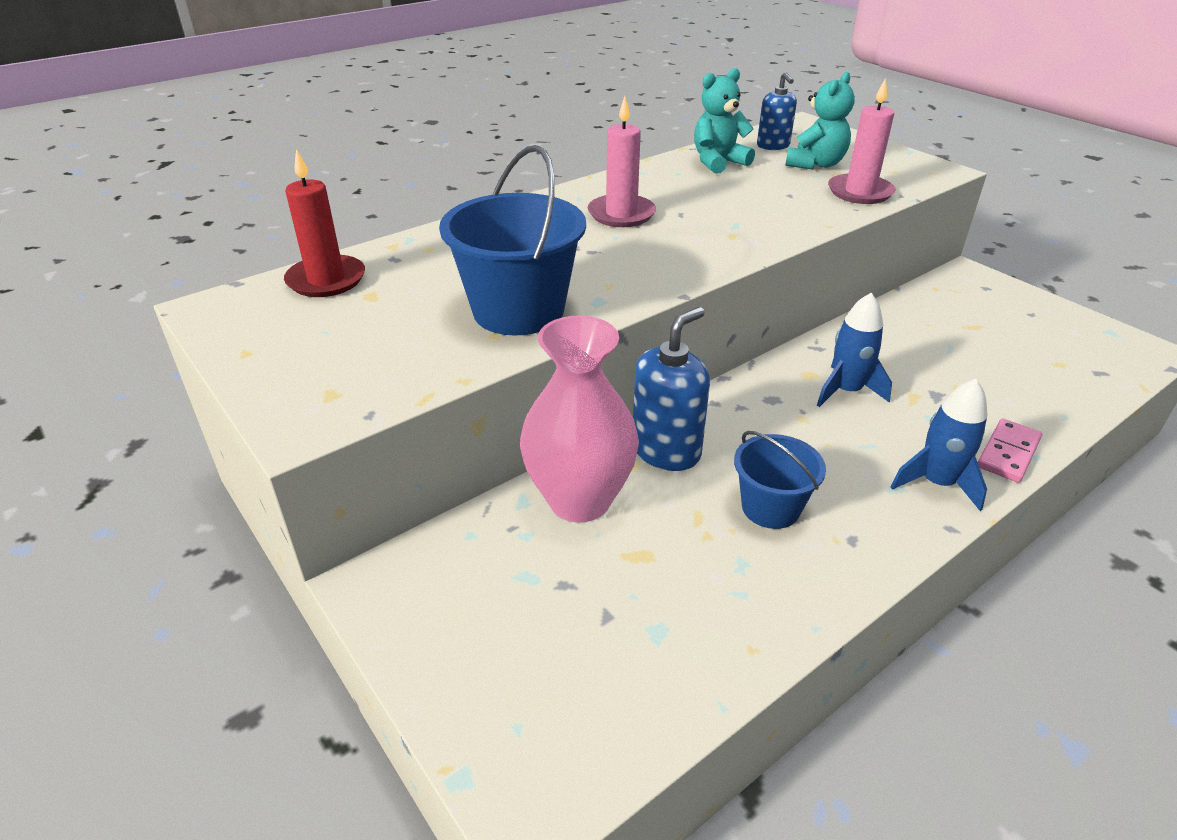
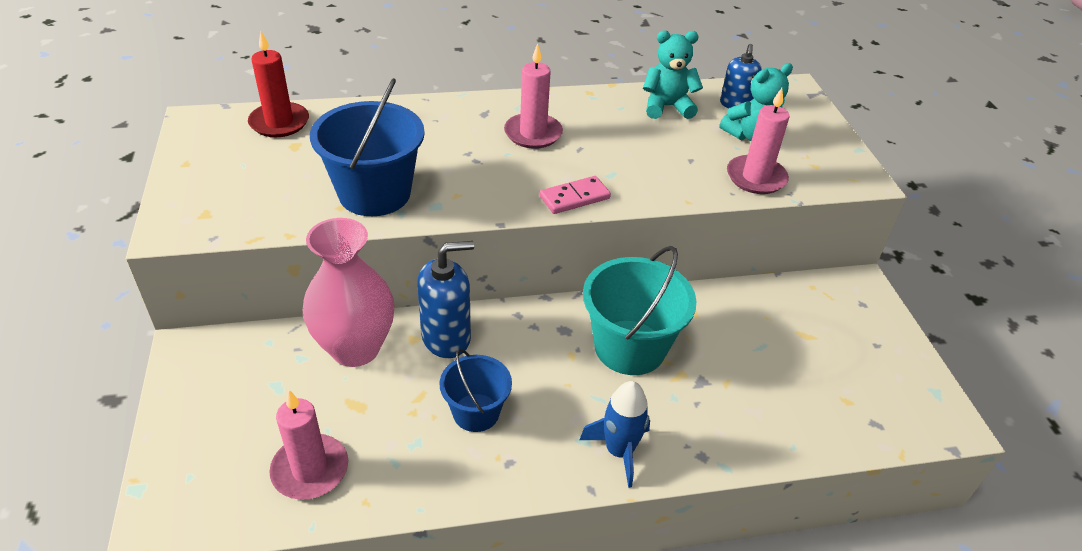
camera: 25 degrees right, 5 degrees up
blue rocket [817,293,892,407] -> turquoise bucket [583,246,697,375]
pink domino [978,419,1042,483] -> pink domino moved to [540,176,611,214]
none -> pink candle [269,390,348,500]

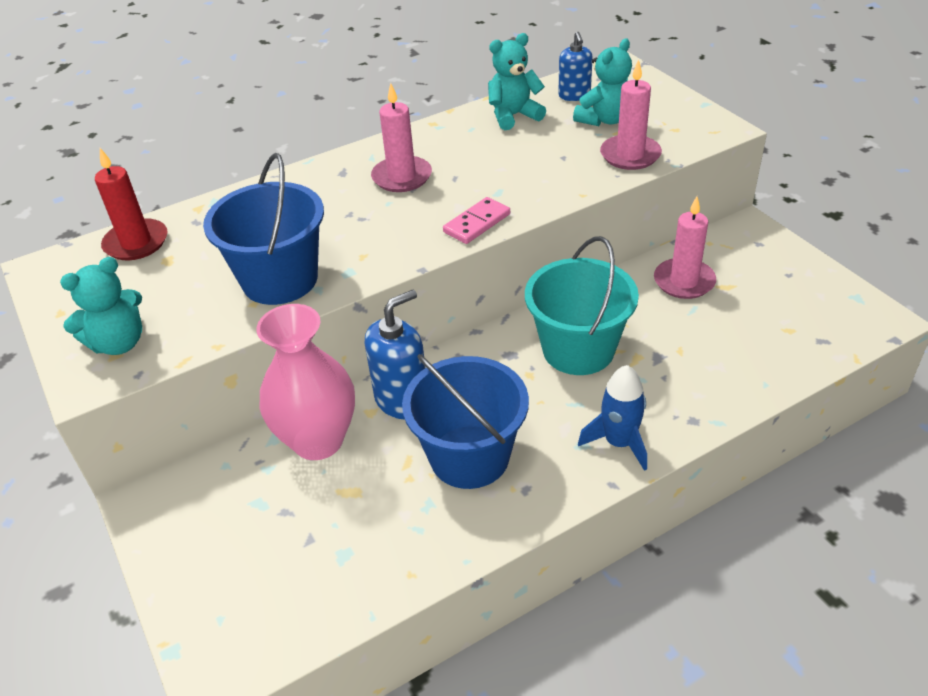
camera: 15 degrees left, 0 degrees up
pink candle [269,390,348,500] -> pink candle moved to [654,196,716,299]
blue bucket [439,349,512,432] -> blue bucket [402,354,529,489], size x1.67
none -> turquoise teddy bear [60,257,142,355]

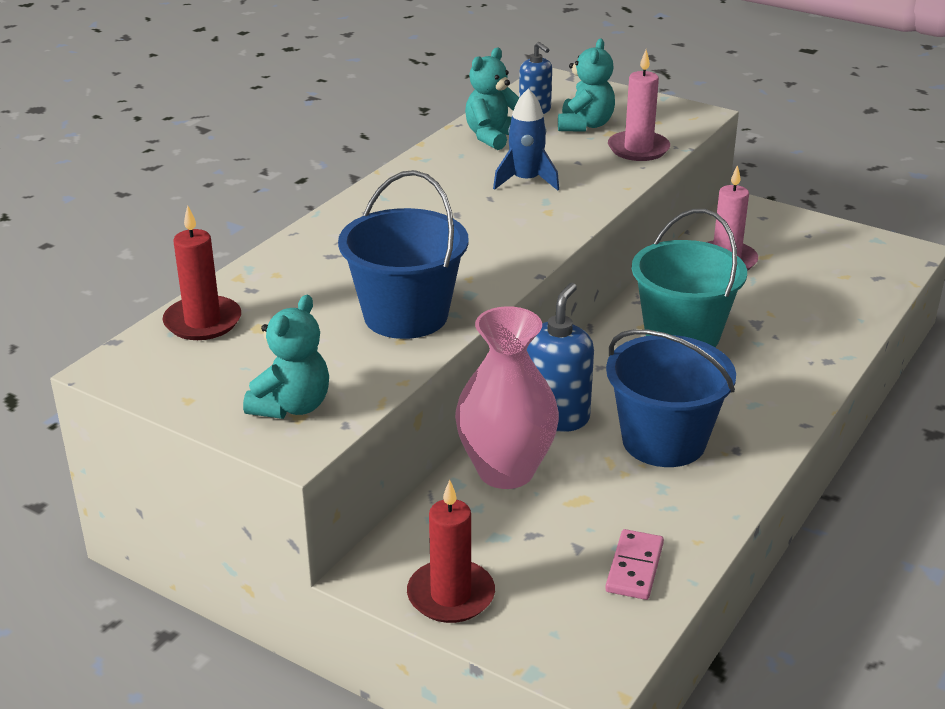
camera: 30 degrees left, 10 degrees down
pink candle [371,83,432,192] -> none
pink domino [443,197,510,244] -> pink domino moved to [605,529,664,600]
blue rocket [578,365,647,471] -> blue rocket moved to [493,88,559,190]
none -> red candle [407,480,495,623]

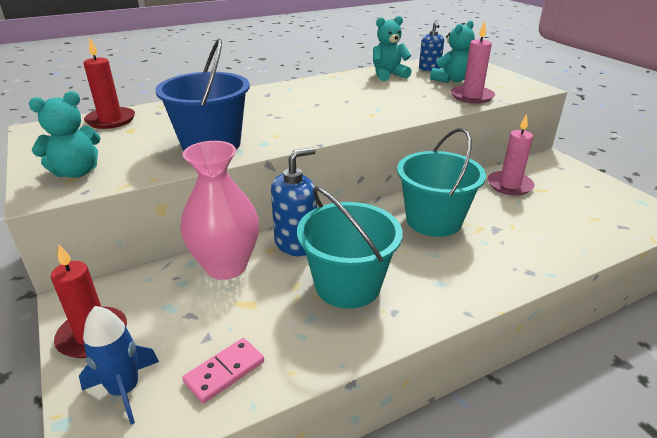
camera: 30 degrees right, 0 degrees up
blue rocket [493,88,559,190] -> blue rocket moved to [79,306,159,425]
blue bucket [606,329,736,467] -> turquoise bucket [297,186,403,309]

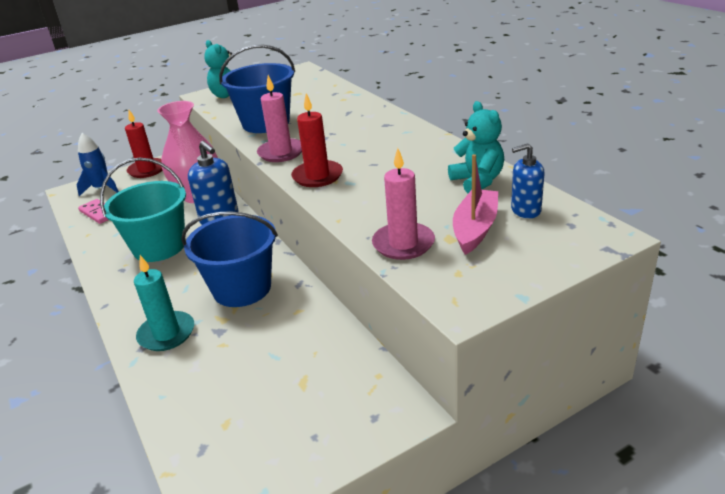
camera: 90 degrees right, 0 degrees up
red candle [83,37,135,129] -> red candle moved to [291,93,343,187]
turquoise bucket [397,128,486,237] -> blue bucket [181,212,278,307]
turquoise teddy bear [430,20,475,83] -> pink boat [453,154,498,255]
pink candle [488,114,535,196] -> pink candle moved to [257,75,302,162]
none -> turquoise candle [134,255,194,351]

